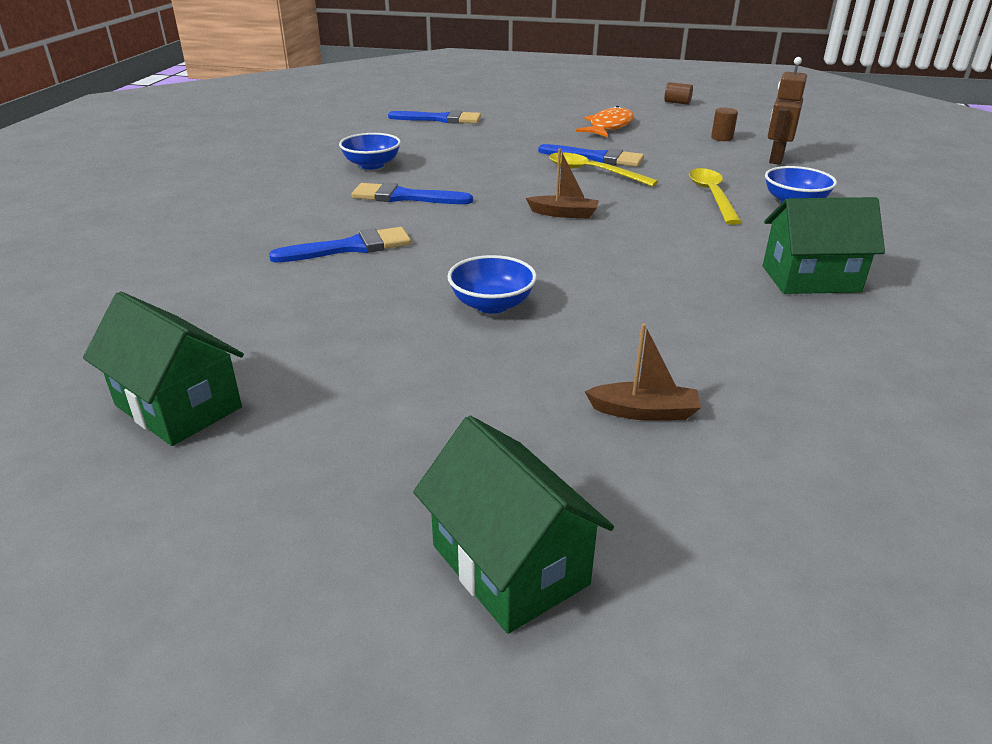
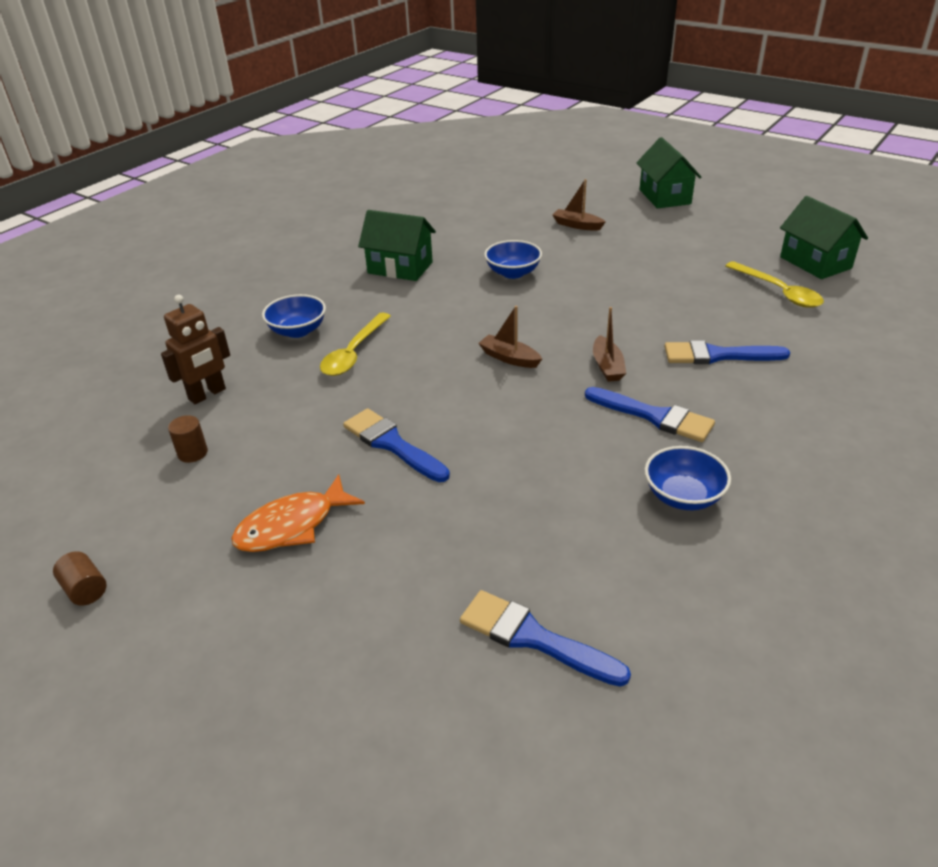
camera: 155 degrees left, 5 degrees up
blue bowl [447,255,537,314] -> blue bowl moved to [484,240,542,279]
yellow spoon [549,152,659,187] -> yellow spoon moved to [725,261,824,308]
none -> brown boat [593,307,626,382]

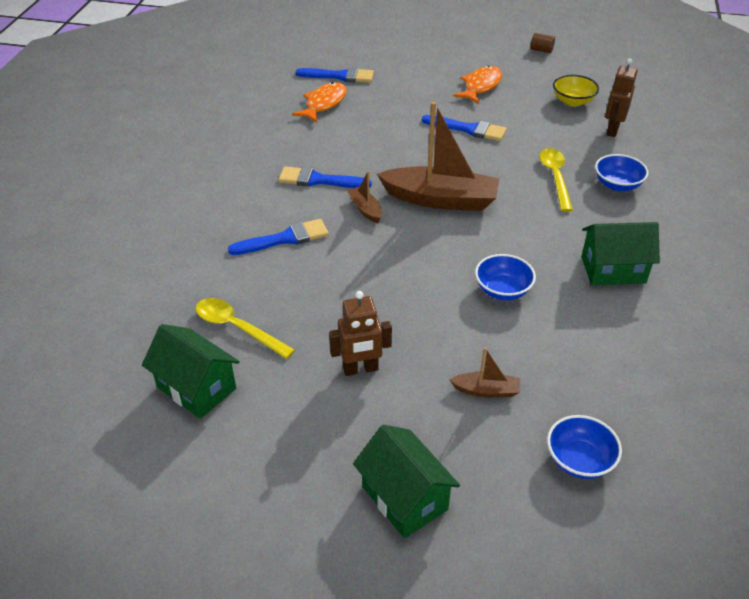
camera: 155 degrees right, 5 degrees up
brown cylinder [168,415,208,463] -> yellow bowl [553,75,599,106]
brown boat [478,306,542,368] -> brown boat [377,102,499,211], size x2.20
blue bowl [645,446,731,510] -> blue bowl moved to [547,415,622,479]
none -> orange fish [292,82,346,122]
none -> brown robot [329,291,392,376]

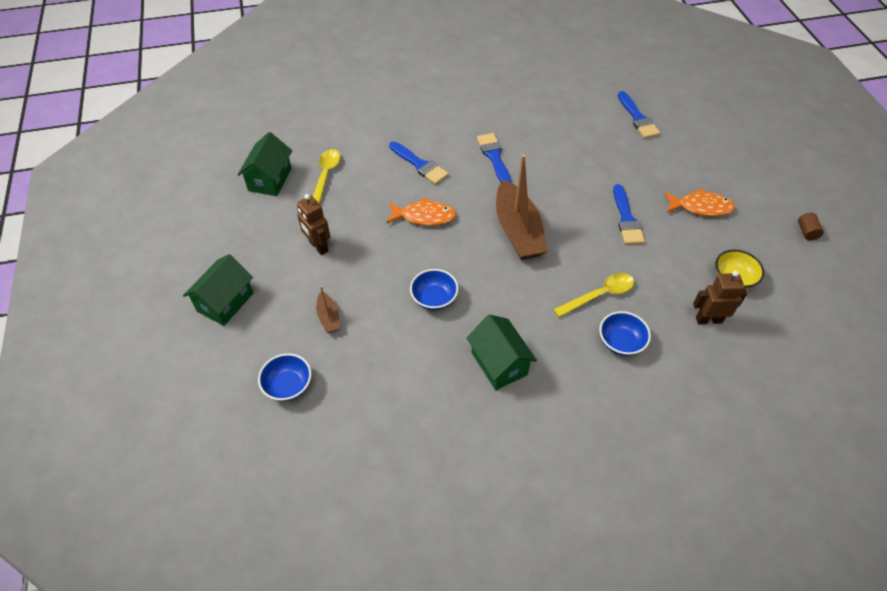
camera: 65 degrees right, 10 degrees up
orange fish [292,82,346,122] -> orange fish moved to [386,197,456,226]
brown boat [347,171,382,223] -> none

